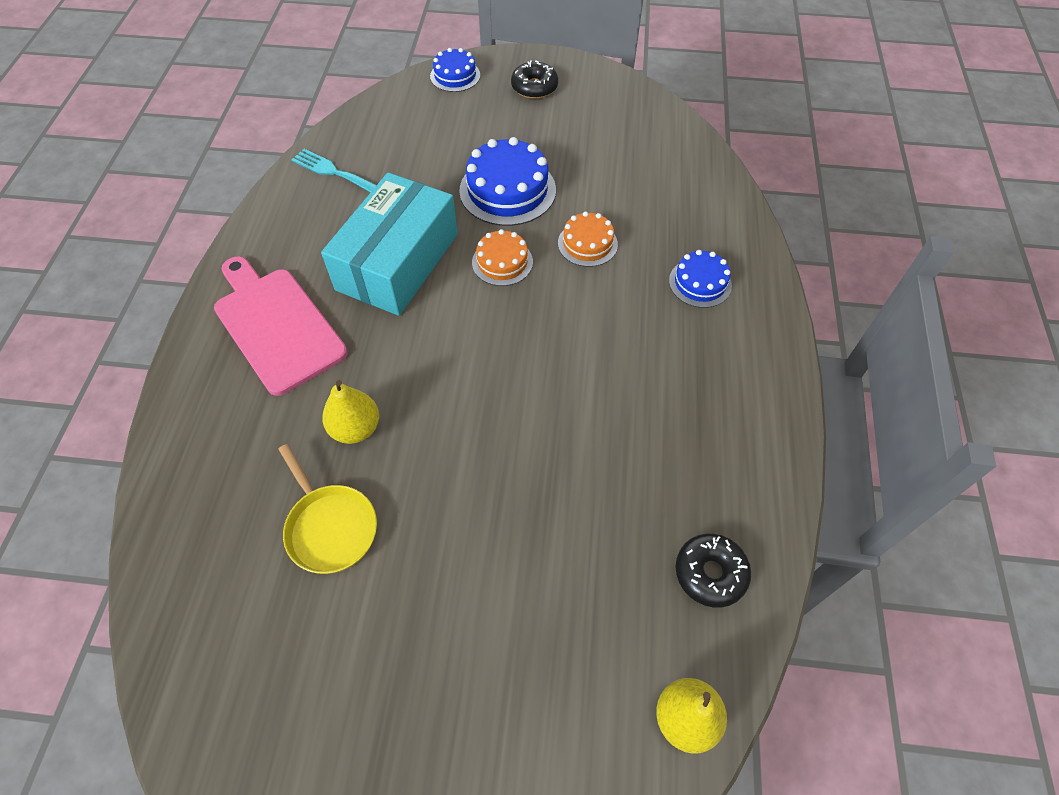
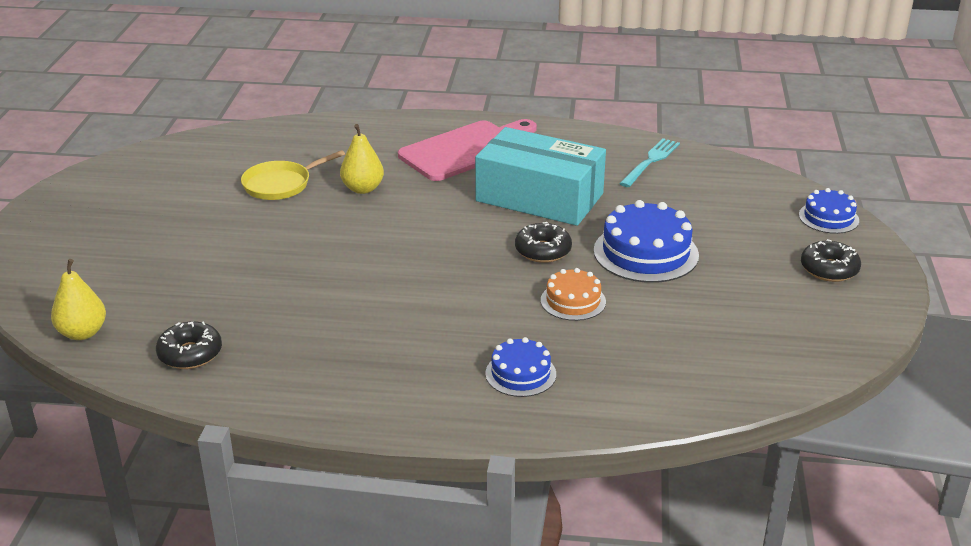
camera: 90 degrees right, 25 degrees down
orange cake [472,229,533,286] -> black donut [515,222,572,263]

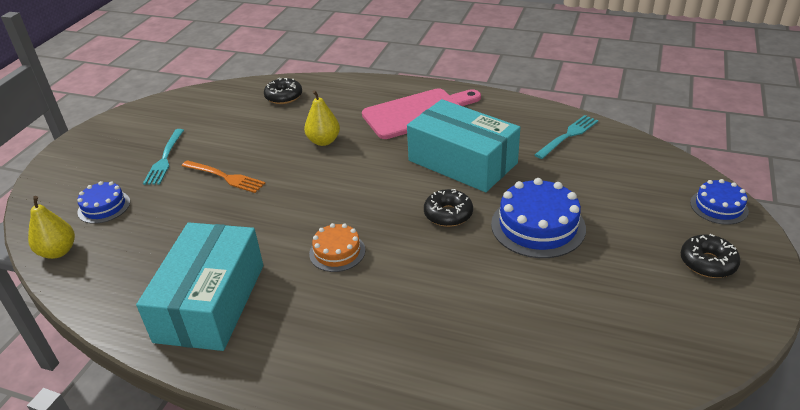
camera: 15 degrees right, 5 degrees up
black donut [156,321,222,369] -> black donut moved to [264,78,302,104]
yellow pan [241,150,345,200] -> none
blue cake [485,337,556,397] -> blue cake moved to [77,181,130,224]
orange cake [541,268,606,321] -> orange cake moved to [309,223,365,272]
none -> turquoise box [136,222,263,351]
none -> turquoise fork [143,129,184,185]
none -> orange fork [182,160,266,193]

